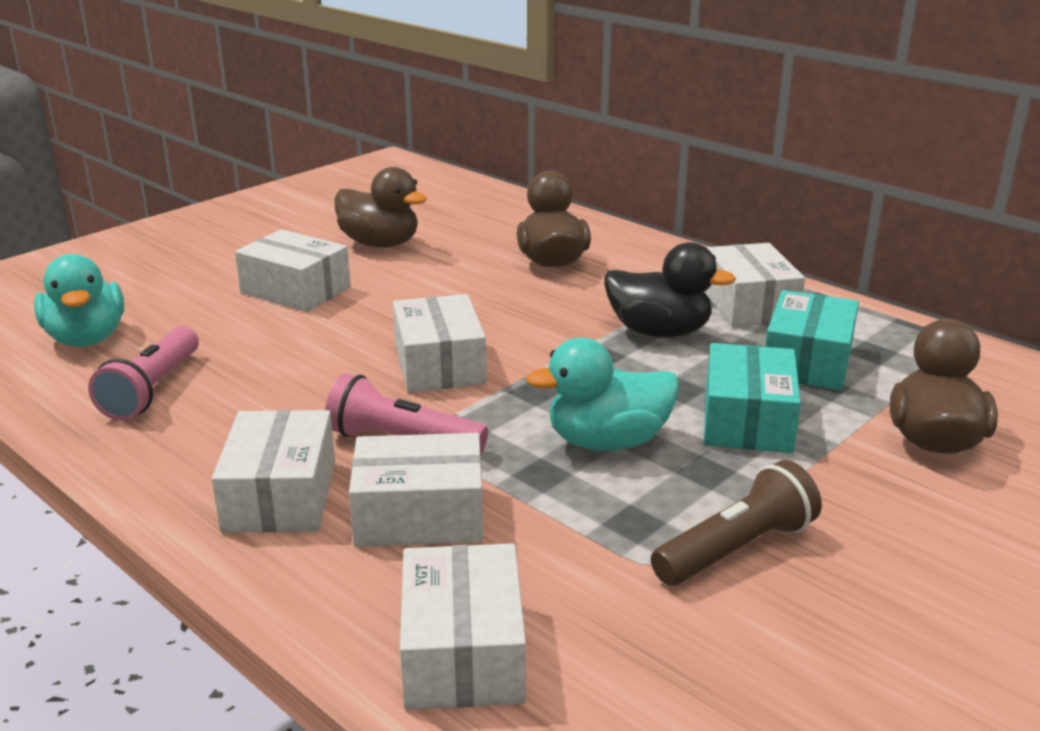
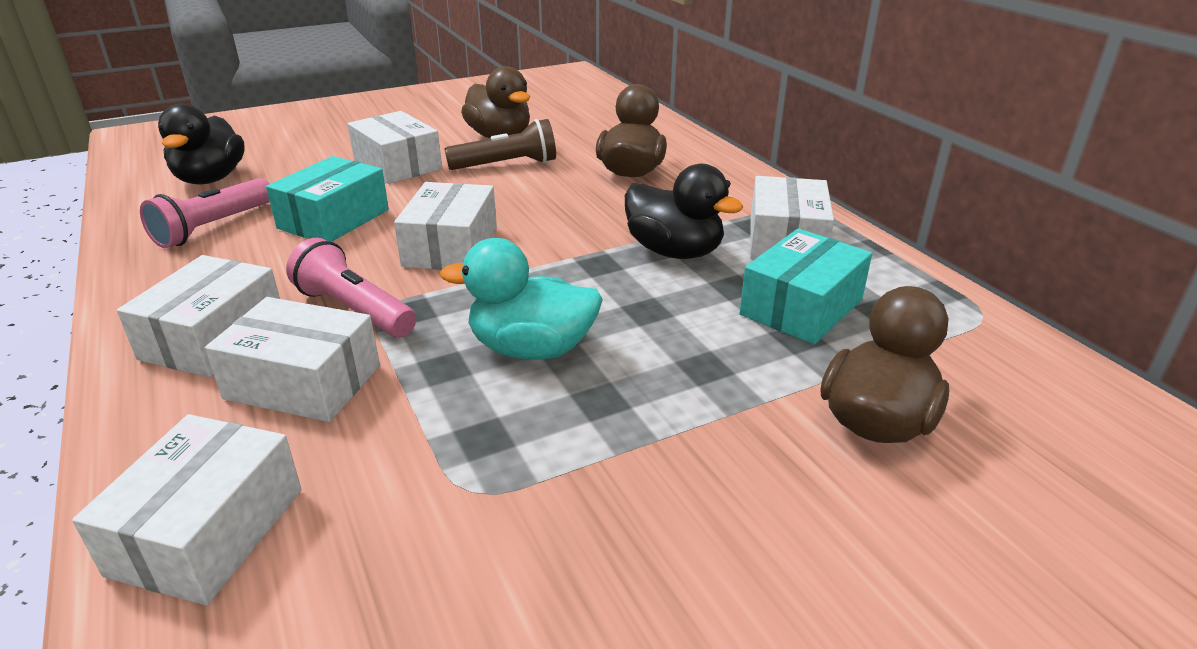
camera: 20 degrees right, 5 degrees up
turquoise duck [34,254,124,347] -> black duck [158,103,245,185]
brown flashlight [651,460,822,586] -> brown flashlight moved to [445,119,556,170]
turquoise box [704,343,801,453] -> turquoise box moved to [266,156,389,242]

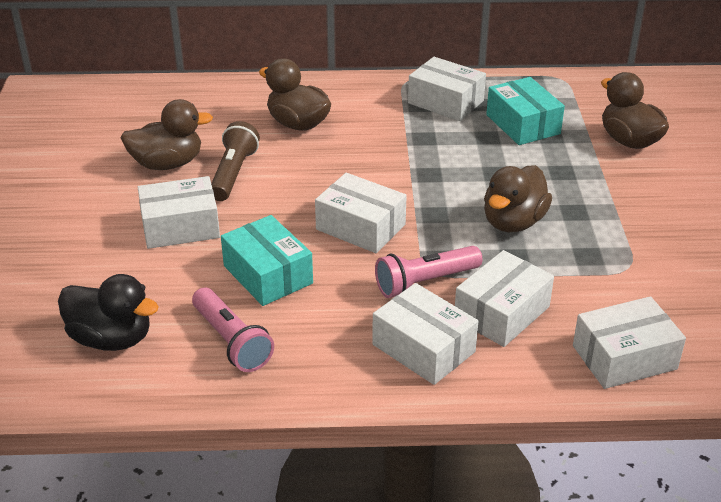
camera: 65 degrees left, 5 degrees up
white box [72,414,302,605] -> white box turned 60 degrees counterclockwise [573,296,686,389]
turquoise duck [440,238,603,360] -> brown duck [484,165,552,232]
black duck [625,164,743,259] -> none

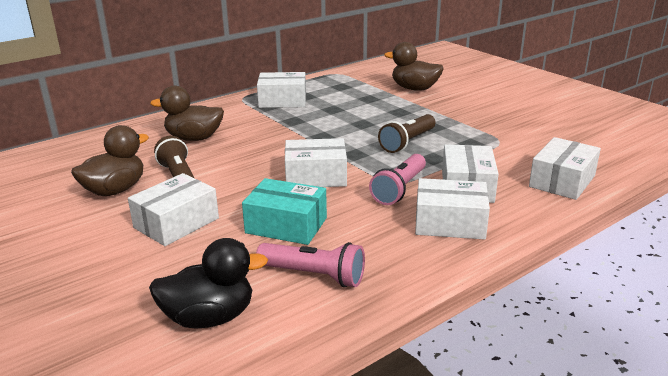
camera: 35 degrees left, 10 degrees down
brown duck [484,165,552,232] -> brown flashlight [378,114,435,153]
turquoise box [486,77,565,145] -> none

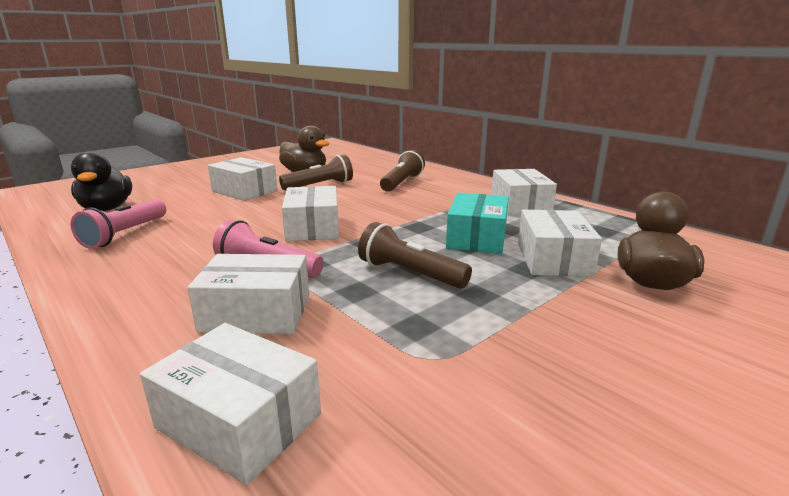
camera: 85 degrees right, 5 degrees down
brown duck [150,86,224,141] -> brown flashlight [380,150,425,192]
turquoise box [242,178,327,245] -> turquoise box moved to [446,193,509,254]
white box [415,178,490,240] -> white box moved to [518,210,602,277]

